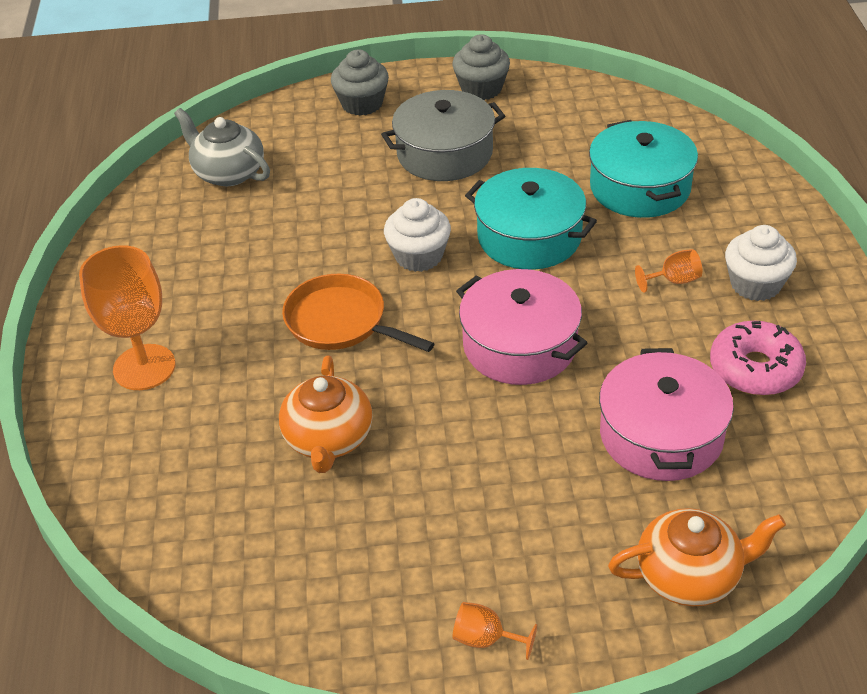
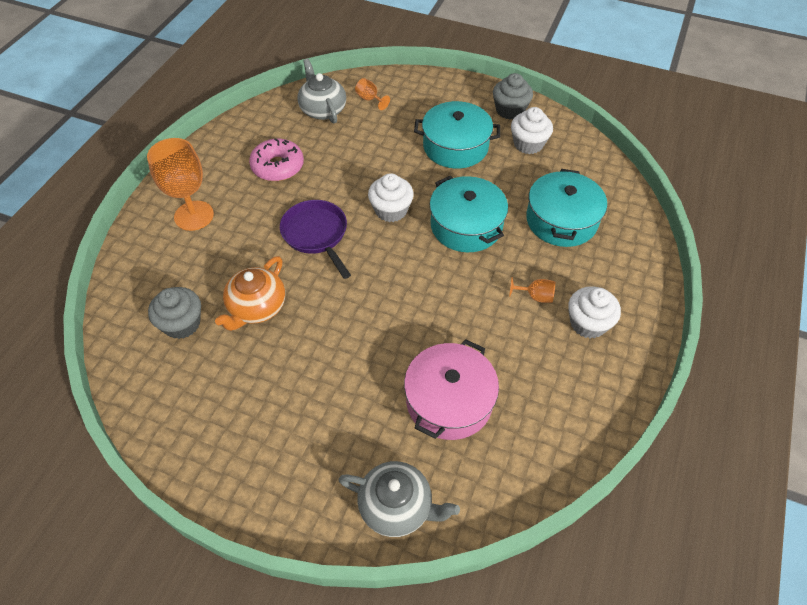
camera: 25 degrees right, 10 degrees up
orange pan [282,274,435,352] -> purple pan [280,200,351,279]
grey cupcake [331,49,389,116] -> grey cupcake moved to [148,287,201,339]
grey pot [381,90,505,181] -> turquoise pot [414,101,500,169]
orange goblet [452,602,537,660] -> orange goblet moved to [355,78,390,110]
pink pot [456,269,587,385] -> none
orange teapot [608,508,786,606] -> grey teapot [338,461,460,537]
pink donut [710,321,806,396] -> pink donut moved to [249,138,304,181]
none -> white cupcake [511,107,553,154]

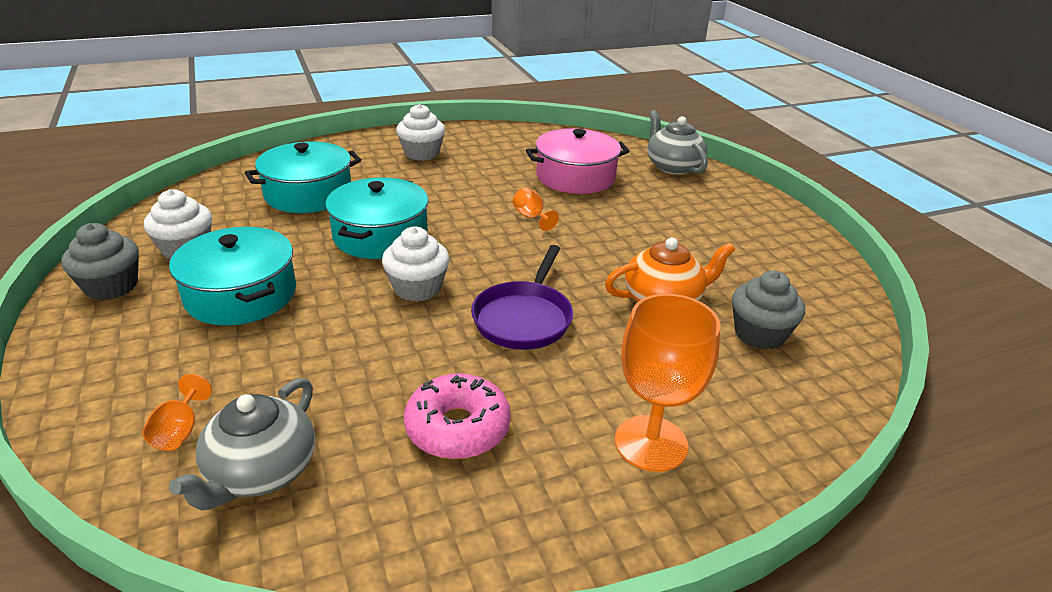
camera: 135 degrees left, 20 degrees down
orange goblet [509,277,555,303] -> orange goblet moved to [513,188,559,231]

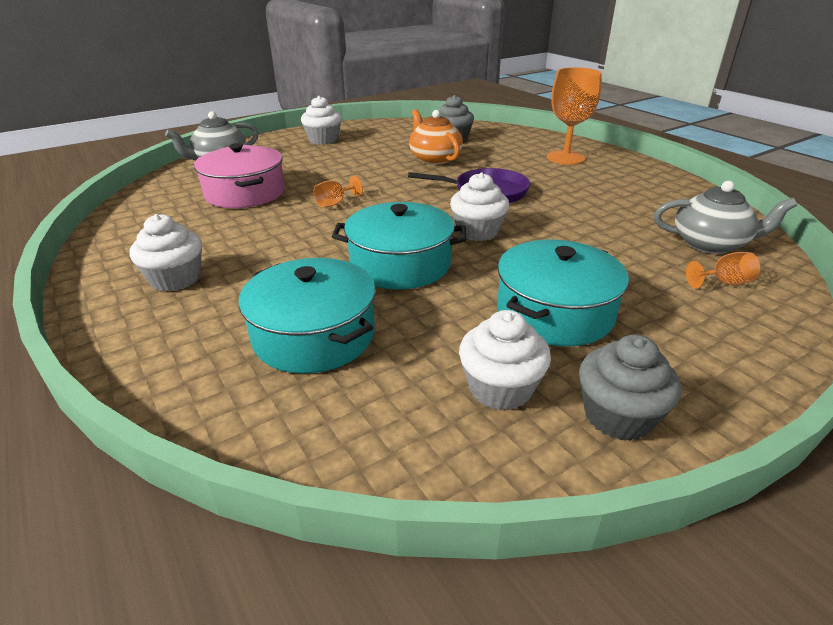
camera: 100 degrees left, 0 degrees up
pink donut [404,373,511,459] -> none
none -> white cupcake [301,96,342,145]

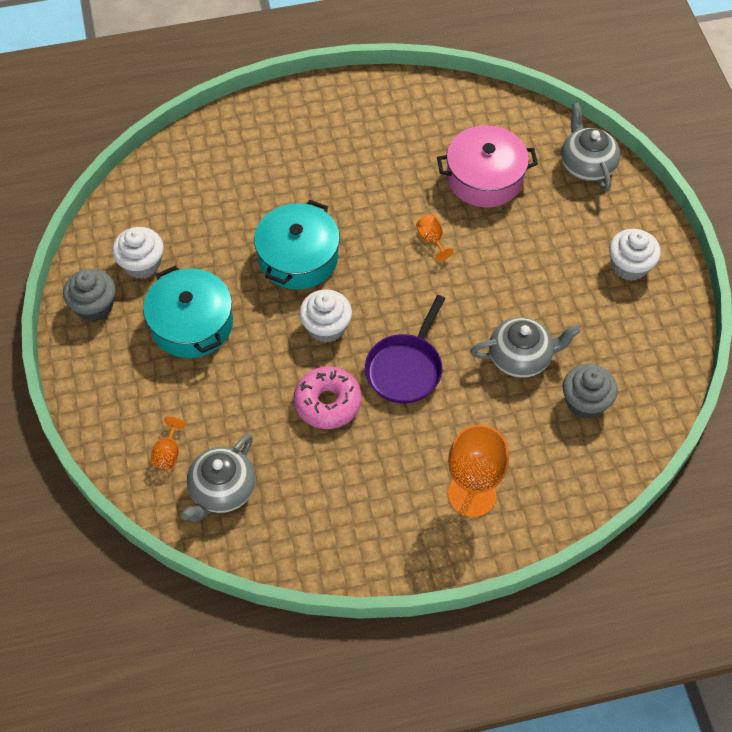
camera: 110 degrees right, 25 degrees up
white cupcake [129,214,202,292] -> none
turquoise pot [239,258,376,374] -> none
orange teapot [409,109,463,165] -> grey teapot [470,317,581,378]
none -> pink donut [294,367,361,429]

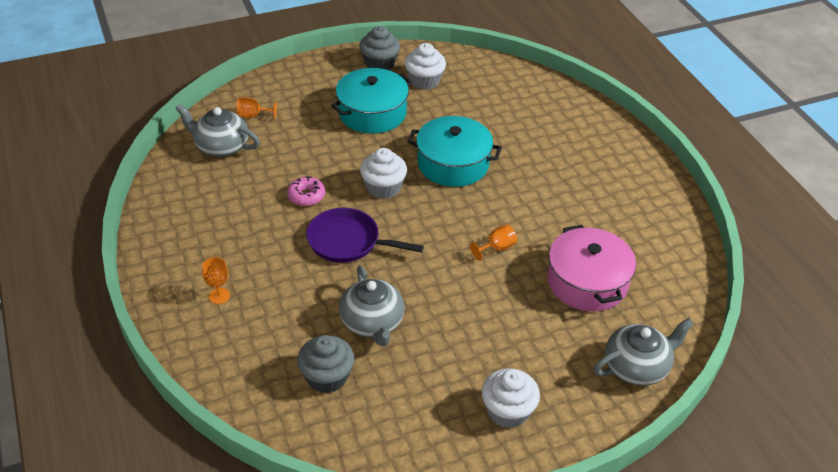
camera: 80 degrees right, 15 degrees down
pink donut [294,367,361,429] -> pink donut [287,176,325,206], size x0.64
orange goblet [448,425,509,517] -> orange goblet [202,257,230,304], size x0.47

